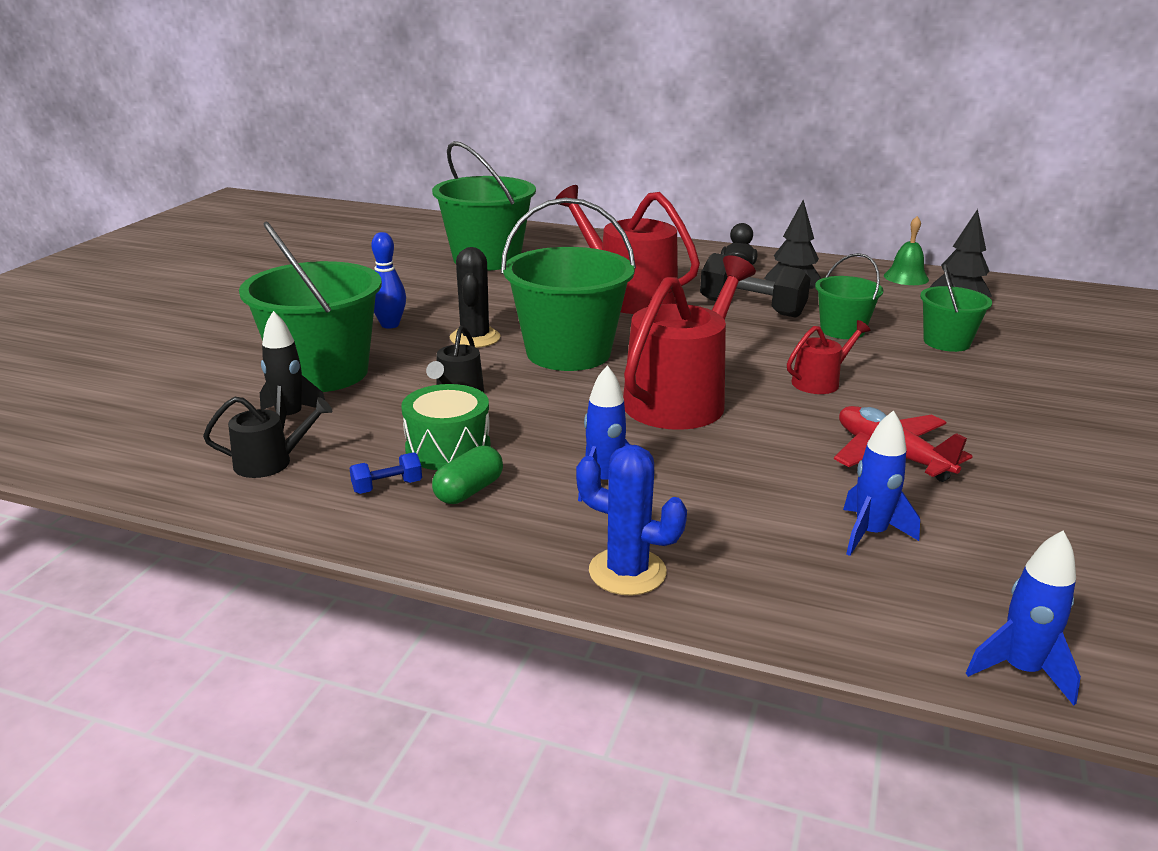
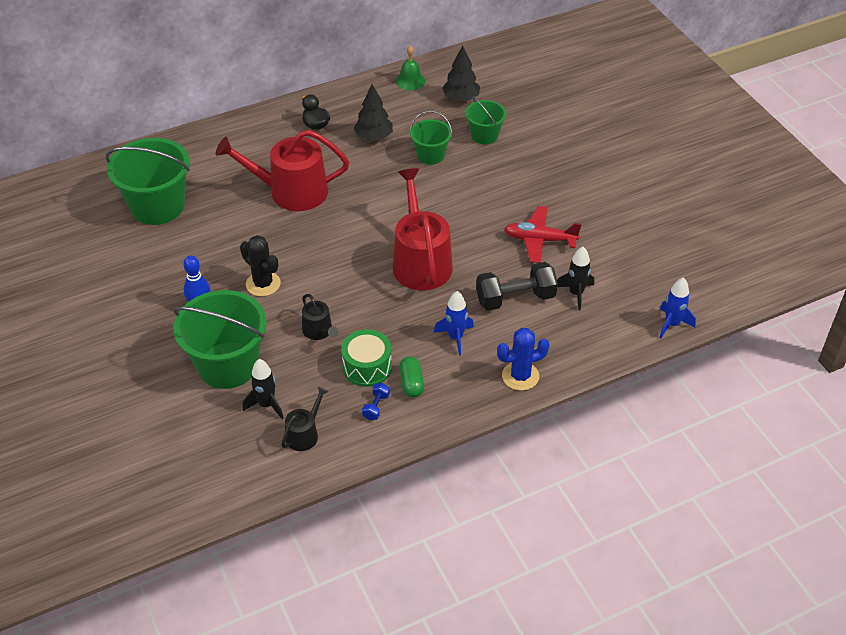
camera: 45 degrees left, 20 degrees up
green bucket [501,198,636,371] -> none
black dumbbell [700,253,811,318] -> black dumbbell moved to [476,262,558,311]
red watering can [787,320,871,394] -> none
blue rocket [843,410,920,556] -> black rocket [557,247,594,311]

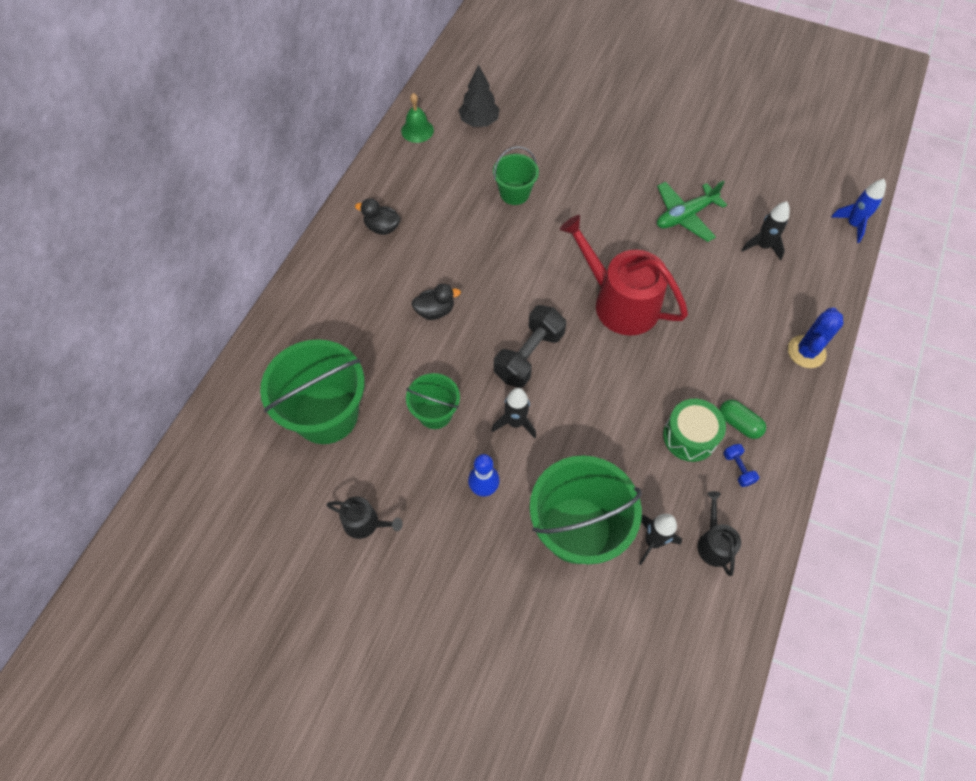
camera: 40 degrees left, 15 degrees up
red watering can [216,130,349,211] -> black duck [411,284,461,320]
black cactus [240,235,281,297] -> black rocket [491,388,536,438]
black watering can [302,294,339,340] -> black watering can moved to [326,497,403,539]
black tree [354,84,393,141] -> none
blue rocket [434,291,474,356] -> none
green bucket [465,96,506,144] -> green bucket moved to [406,373,460,429]
black dumbbell [476,262,558,311] -> black dumbbell moved to [494,305,566,388]
red plane [504,206,581,263] -> green plane [657,180,727,242]

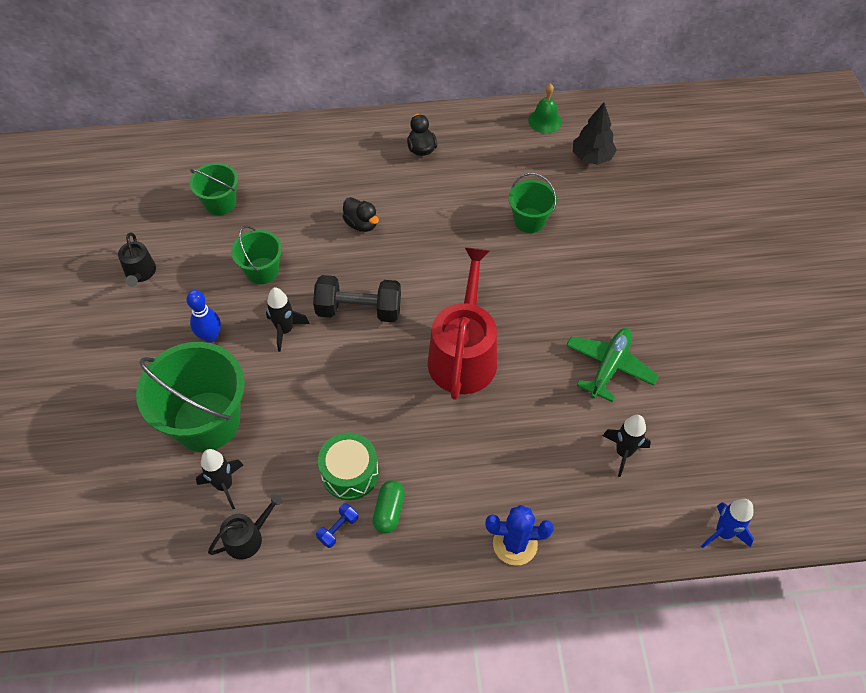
camera: 60 degrees right, 5 degrees down
green bucket [260,339,365,444] -> green bucket [189,163,238,215], size x0.54
green plane [657,180,727,242] -> green plane turned 90 degrees clockwise [566,328,658,402]

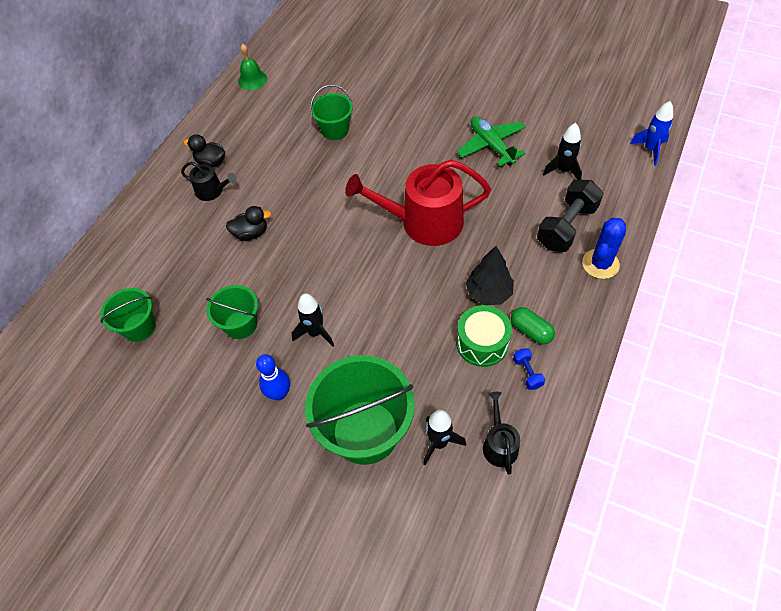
camera: 55 degrees left, 0 degrees up
black watering can [118,233,156,287] -> black watering can moved to [181,162,237,201]
black dumbbell [313,275,401,322] -> black dumbbell moved to [537,180,604,252]
red watering can [428,247,497,400] -> red watering can turned 45 degrees counterclockwise [345,160,491,246]
black tree [573,103,617,165] -> black tree moved to [466,246,514,305]

